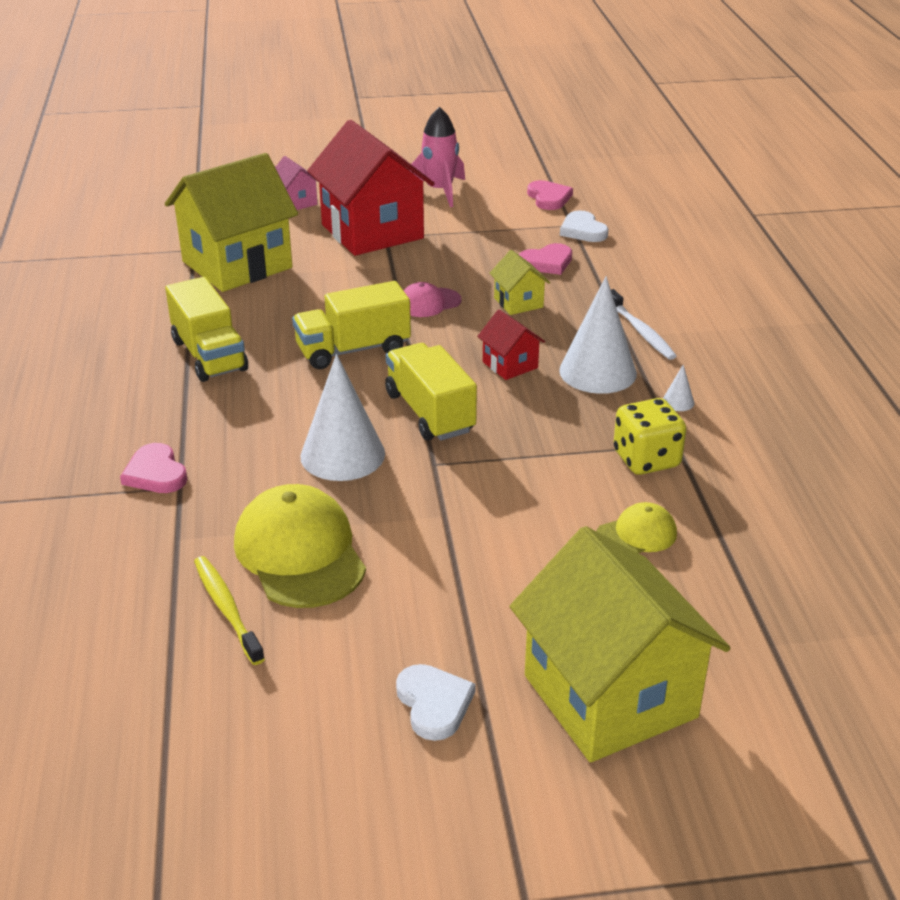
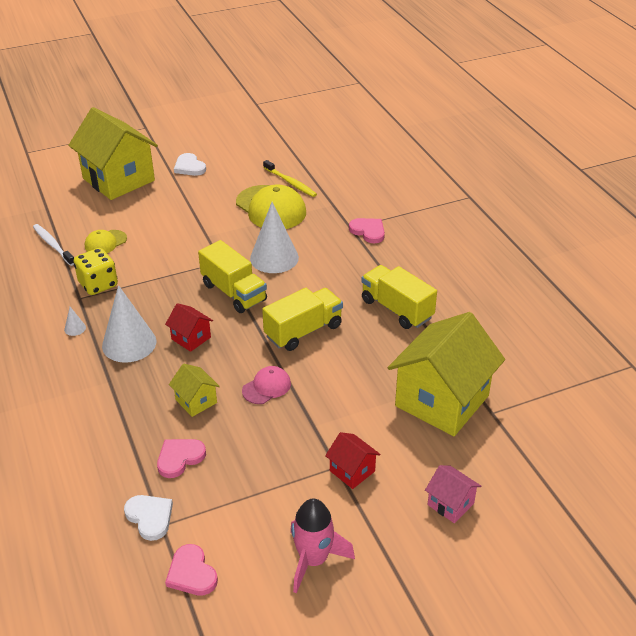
camera: 165 degrees right, 5 degrees up
red house [307,120,435,256] -> red house [325,432,381,489], size x0.44
white toothbrush [611,289,677,360] -> white toothbrush moved to [33,224,74,266]

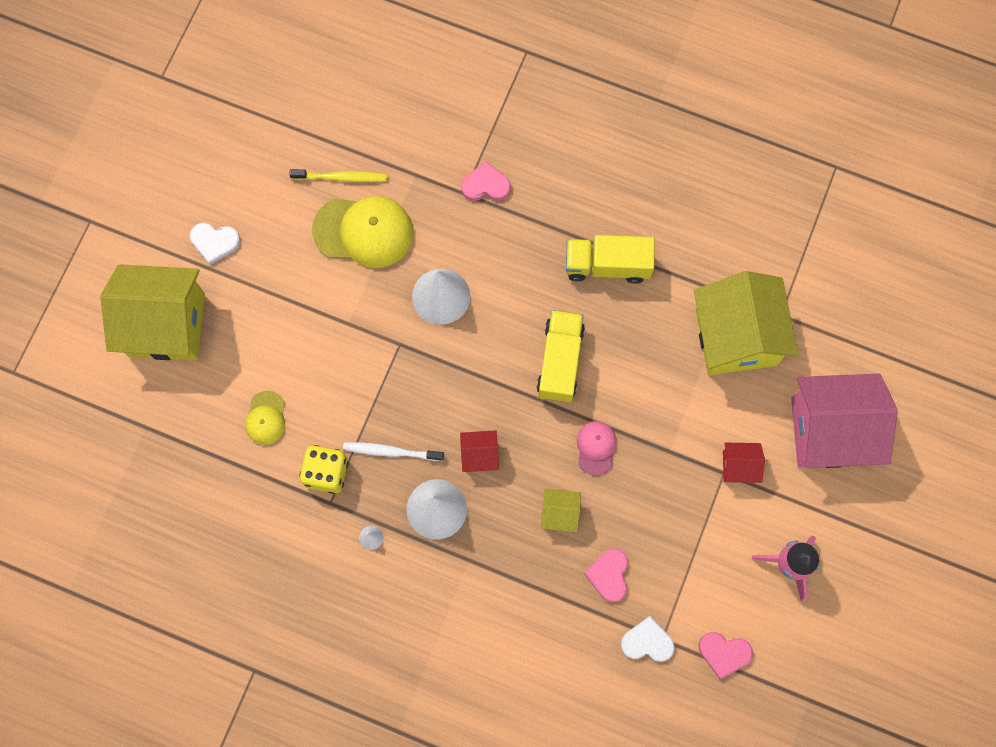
camera: 45 degrees left, 35 degrees up
white toothbrush [33,224,74,266] -> white toothbrush moved to [343,442,444,461]
yellow truck [198,240,267,313] -> none
pink house [425,465,481,523] -> pink house [791,374,898,468], size x2.27

